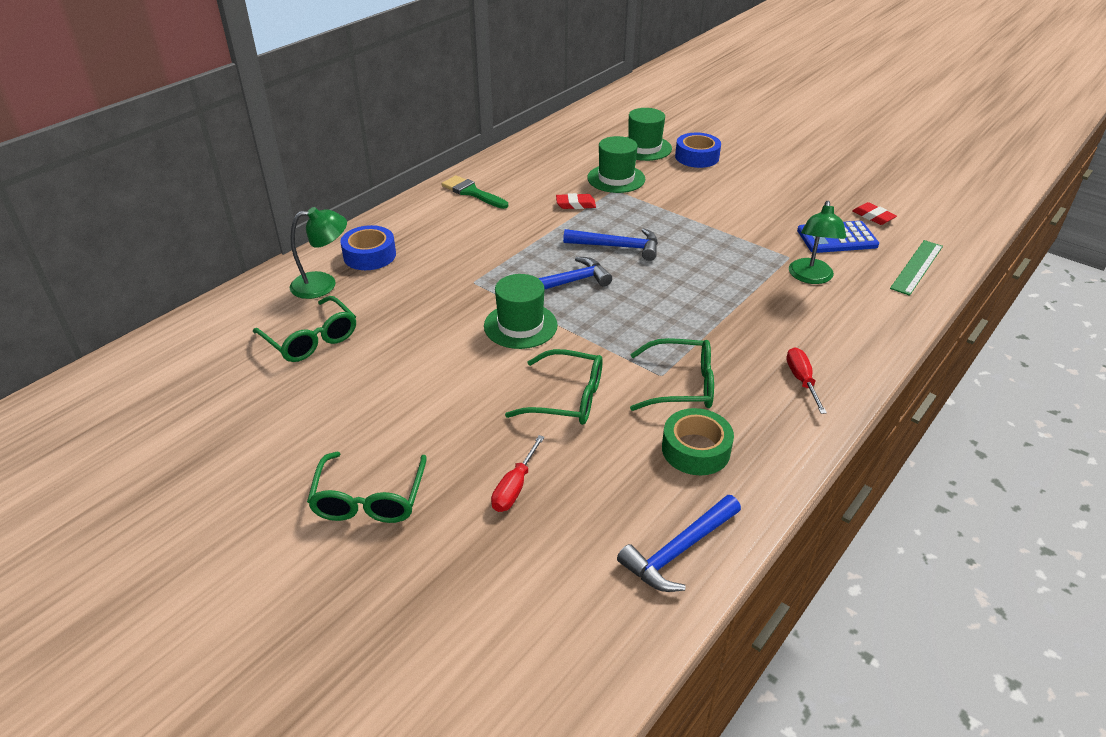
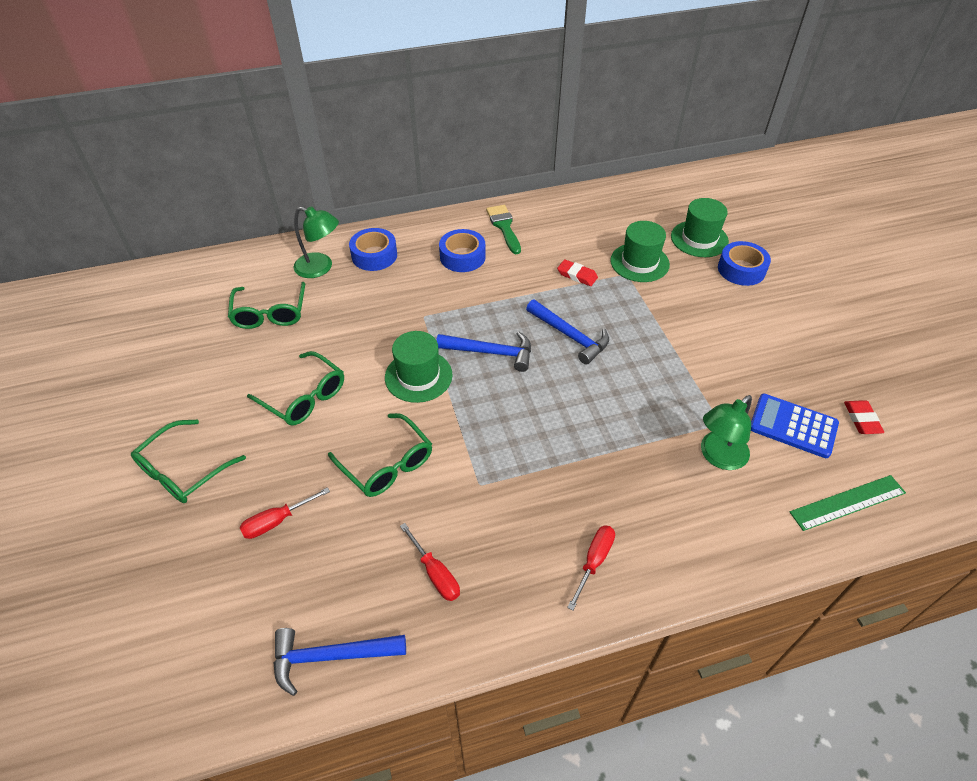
camera: 35 degrees right, 10 degrees up
green glasses [630,338,714,411] -> green glasses moved to [247,351,344,426]
green tape [662,408,734,475] -> red screwdriver [400,523,460,601]
none -> blue tape [439,229,486,272]

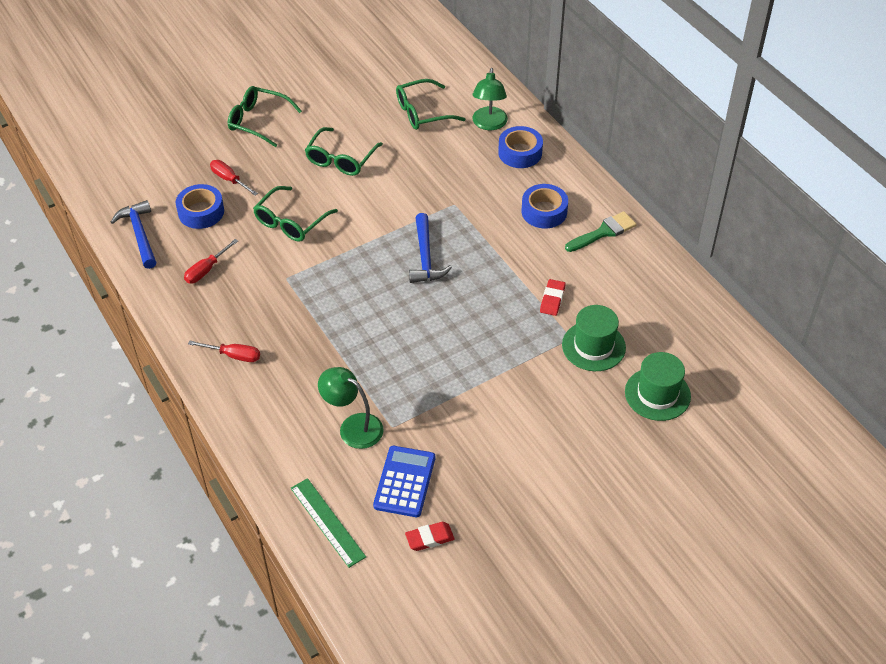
camera: 75 degrees right, 0 degrees up
green hat [385,331,453,403] -> none
blue hammer [526,300,609,365] -> none
blue tape [718,241,771,286] -> blue tape moved to [176,184,224,229]

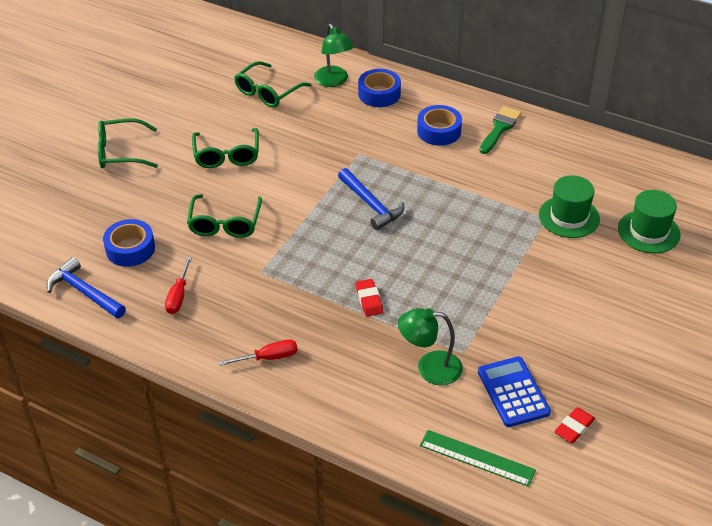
camera: 30 degrees left, 5 degrees down
red screwdriver [210,160,258,196] -> none
red eraser [540,279,566,316] -> red eraser moved to [356,279,383,317]

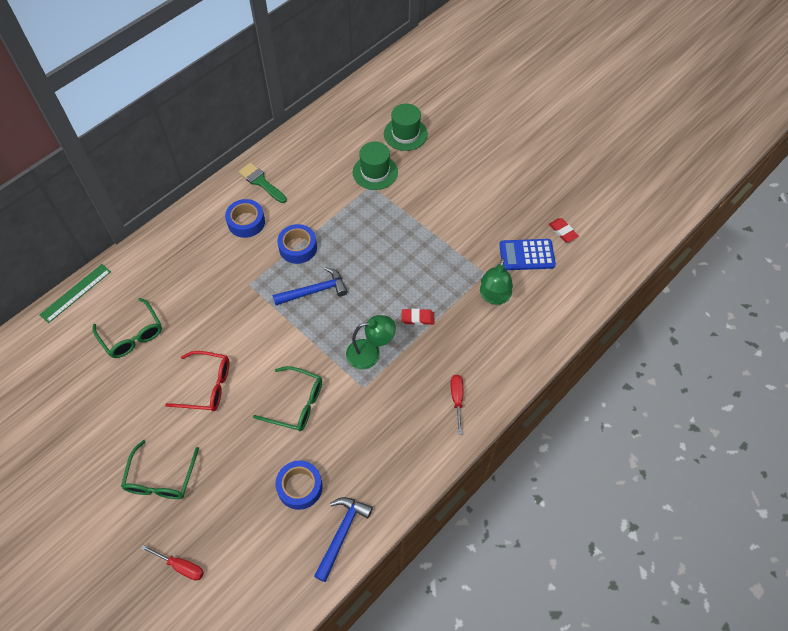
camera: 75 degrees left, 15 degrees up
blue hammer [47,257,126,318] -> blue hammer turned 150 degrees clockwise [314,497,373,582]
red screwdriver [165,257,192,314] -> red screwdriver moved to [141,545,204,581]
green glasses [192,128,259,168] -> red glasses [165,351,229,411]
green lamp [314,24,354,87] -> green lamp moved to [346,315,396,369]
blue tape [358,69,401,107] -> blue tape moved to [277,224,317,264]
green ruler [420,430,536,487] -> green ruler moved to [39,264,111,323]

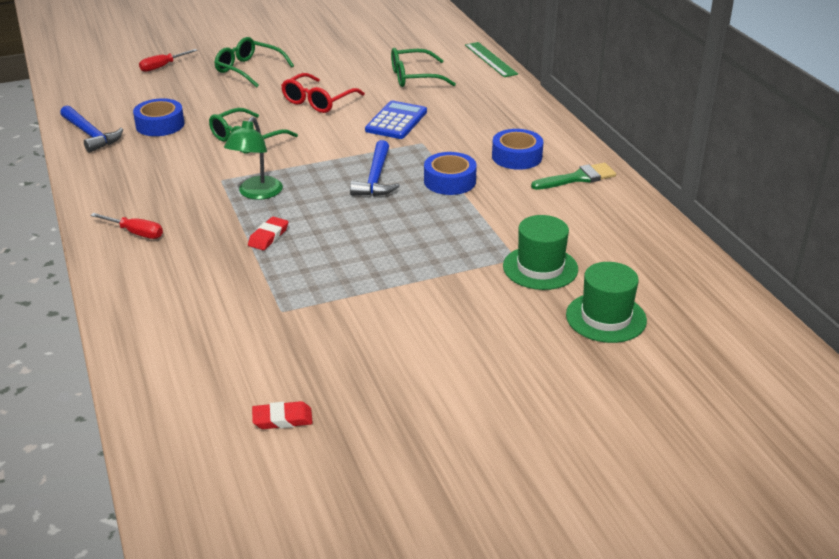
camera: 115 degrees right, 25 degrees down
green lamp [480,258,513,305] -> none
blue calculator [499,239,556,270] -> blue calculator moved to [365,101,427,139]

